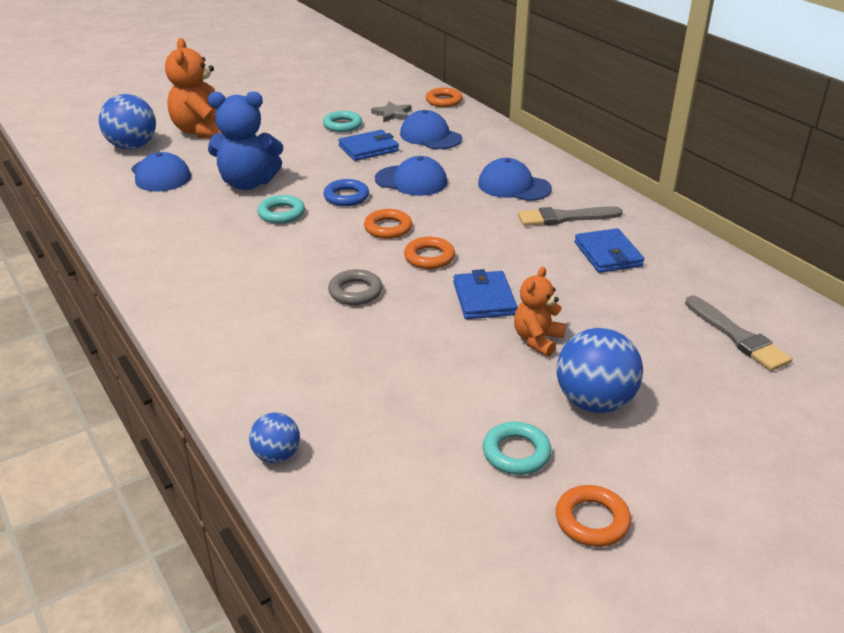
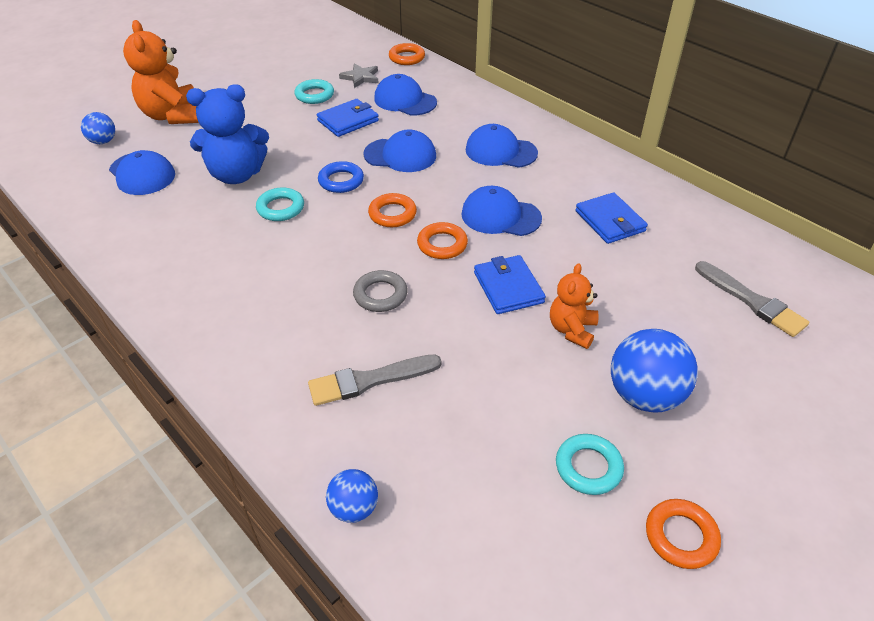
camera: 10 degrees left, 10 degrees up
blue ball [99,94,156,150] -> blue ball [81,112,115,144], size x0.56
grey brush [518,206,623,226] -> grey brush moved to [308,355,441,406]
none -> blue cap [461,186,542,236]

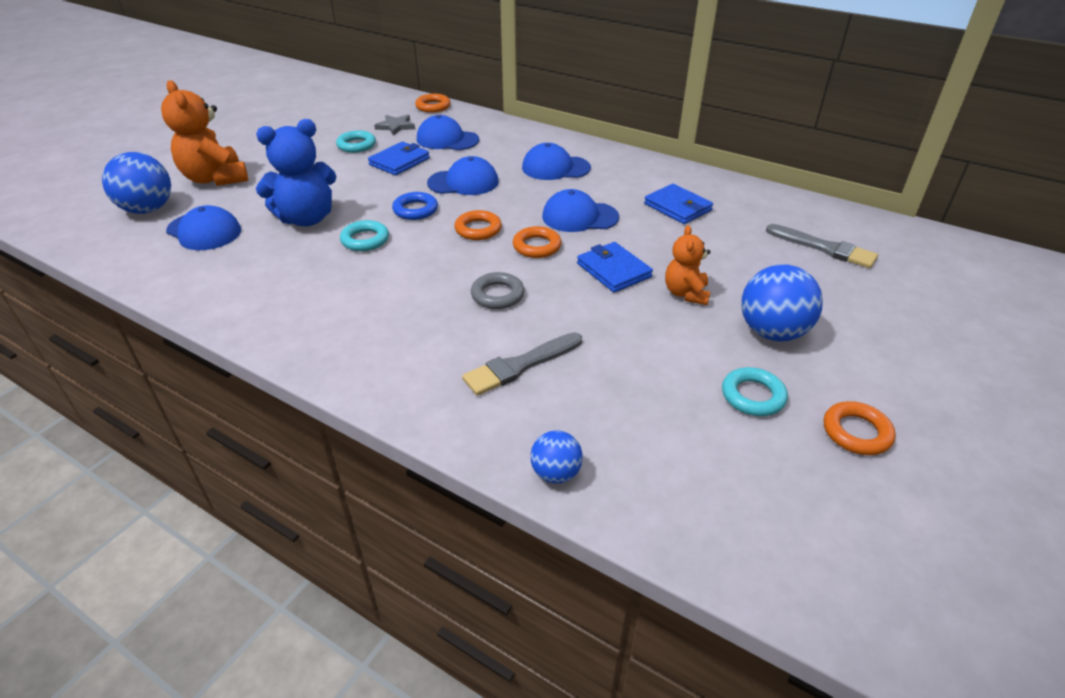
camera: 15 degrees left, 5 degrees down
blue ball [81,112,115,144] -> blue ball [102,152,171,214], size x1.80

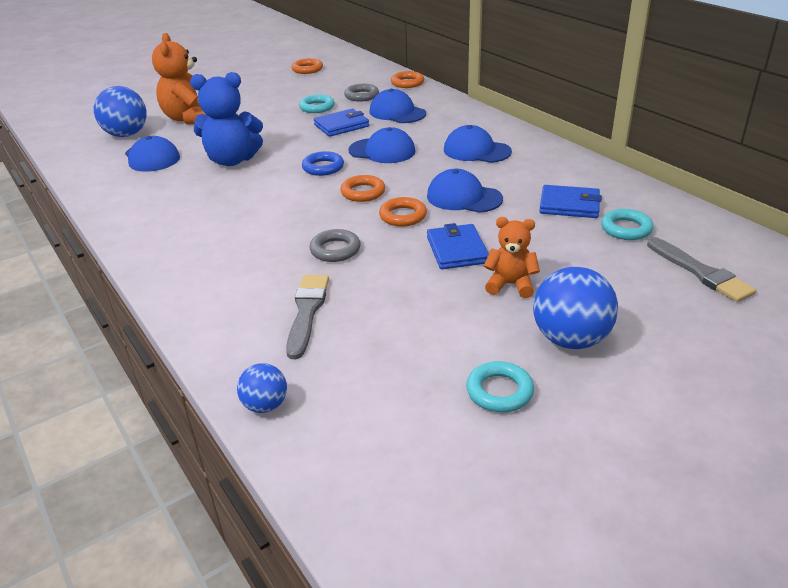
camera: 25 degrees right, 5 degrees down
turquoise ring [340,220,389,251] -> turquoise ring moved to [601,209,654,240]
grey star [374,115,415,136] -> grey ring [344,84,379,102]
grey brush [462,332,582,396] -> grey brush turned 105 degrees clockwise [286,275,329,359]
blue wallet [644,184,713,224] -> blue wallet turned 60 degrees counterclockwise [539,185,602,218]
orange teddy bear [665,225,710,305] -> orange teddy bear turned 75 degrees clockwise [484,217,540,298]
orange ring [824,401,896,455] -> orange ring moved to [291,58,323,74]

